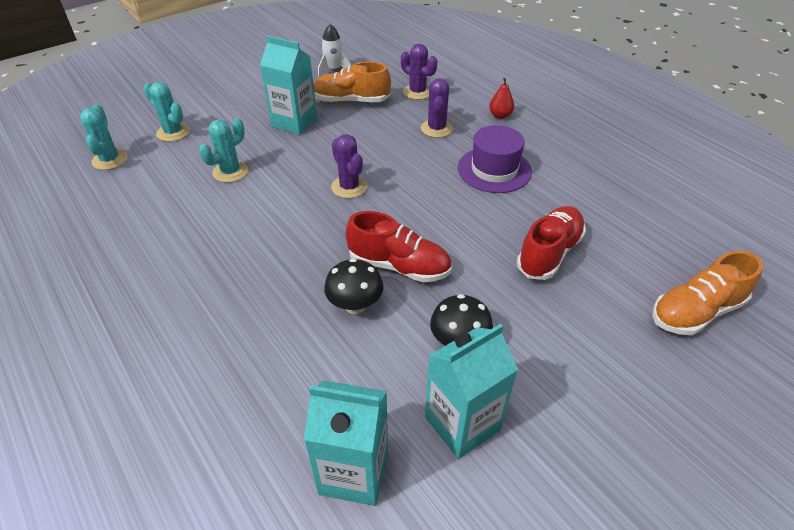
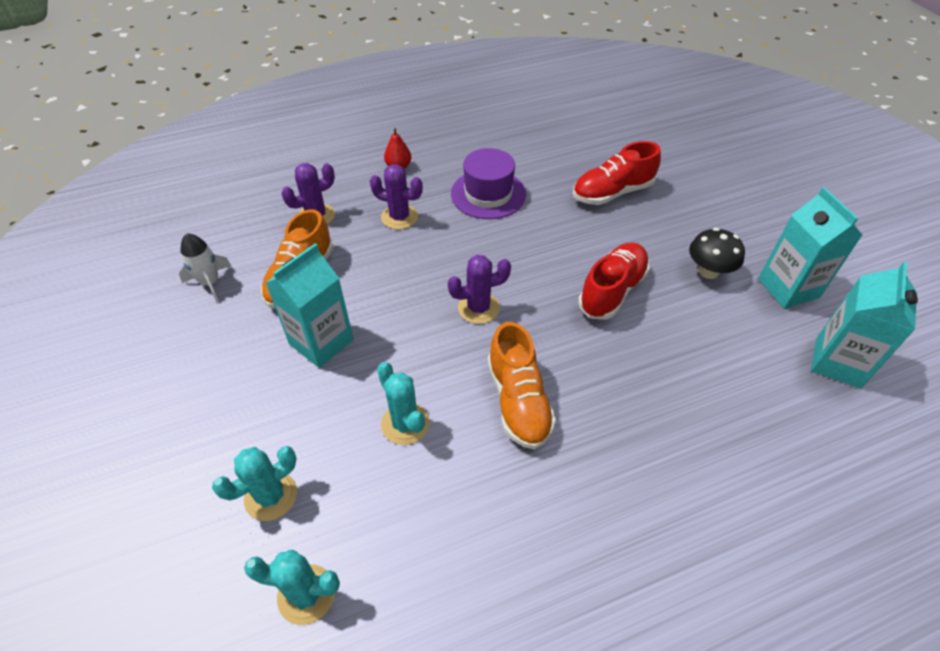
camera: 75 degrees left, 5 degrees up
black mushroom [324,258,384,314] -> none
red shoe [517,206,586,280] -> red shoe turned 75 degrees counterclockwise [573,141,661,205]
orange shoe [652,251,763,335] -> orange shoe moved to [488,322,556,449]

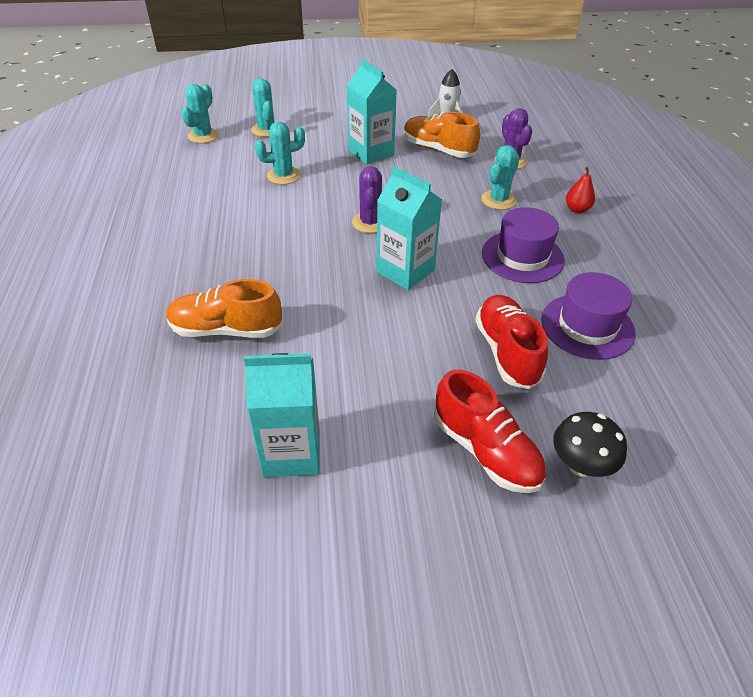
camera: 105 degrees right, 5 degrees down
purple cactus [370,164,423,229] -> turquoise cactus [481,145,520,210]
orange shoe [488,322,556,449] -> orange shoe moved to [166,279,282,338]
red shoe [578,242,650,320] -> red shoe moved to [434,370,546,493]
black mushroom [689,228,745,279] -> black mushroom moved to [553,412,627,477]
turquoise carton [811,262,918,388] -> turquoise carton moved to [376,167,442,290]
none -> purple hat [541,272,636,360]

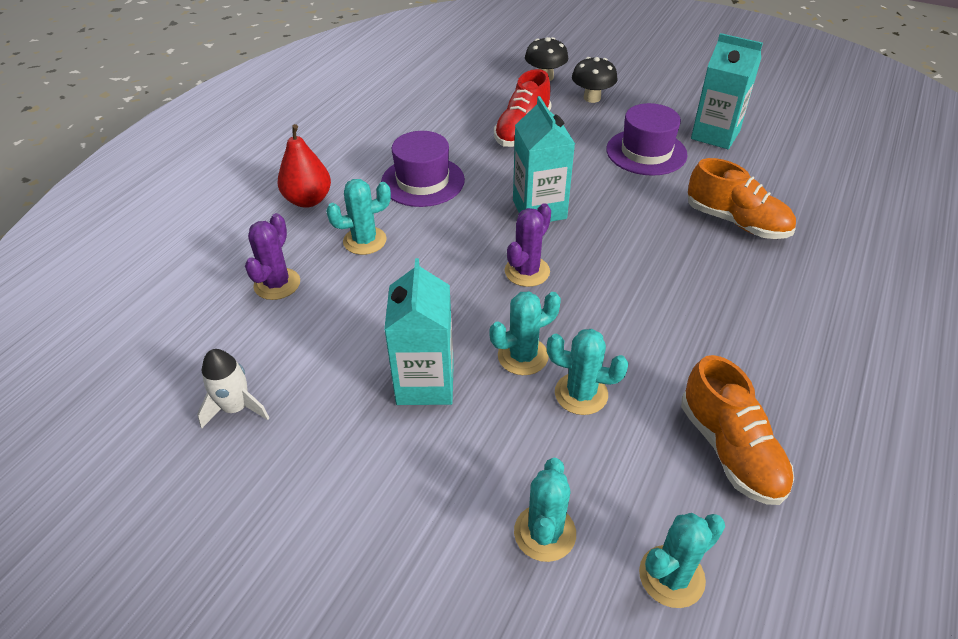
camera: 145 degrees left, 0 degrees up
orange shoe [404,112,480,158] -> orange shoe moved to [681,355,794,505]
red shoe [434,370,546,493] -> black mushroom [572,57,618,103]
purple hat [541,272,636,360] -> purple hat moved to [606,103,688,176]
red pear [566,167,595,213] -> red pear [278,124,331,208], size x1.59
none -> turquoise cactus [489,291,561,375]

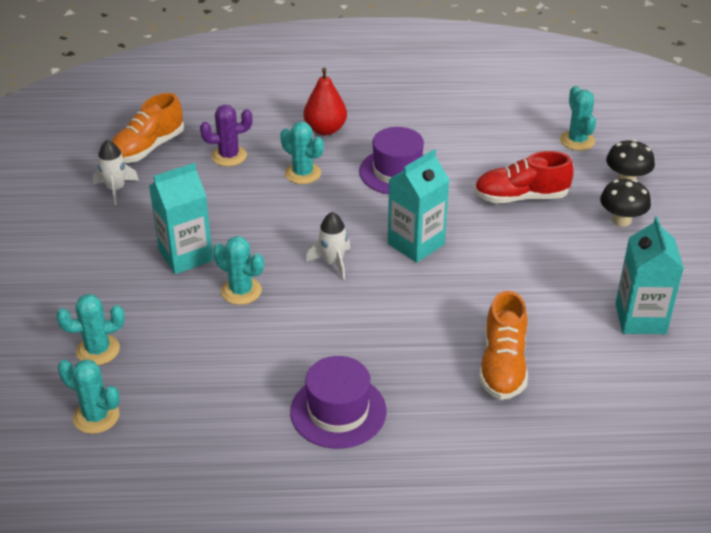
camera: 60 degrees right, 5 degrees down
purple cactus [505,203,551,287] -> white rocket [306,212,350,281]
turquoise cactus [547,329,628,415] -> turquoise cactus moved to [560,86,596,151]
purple hat [606,103,688,176] -> purple hat moved to [290,356,387,449]
orange shoe [681,355,794,505] -> orange shoe moved to [112,93,184,163]

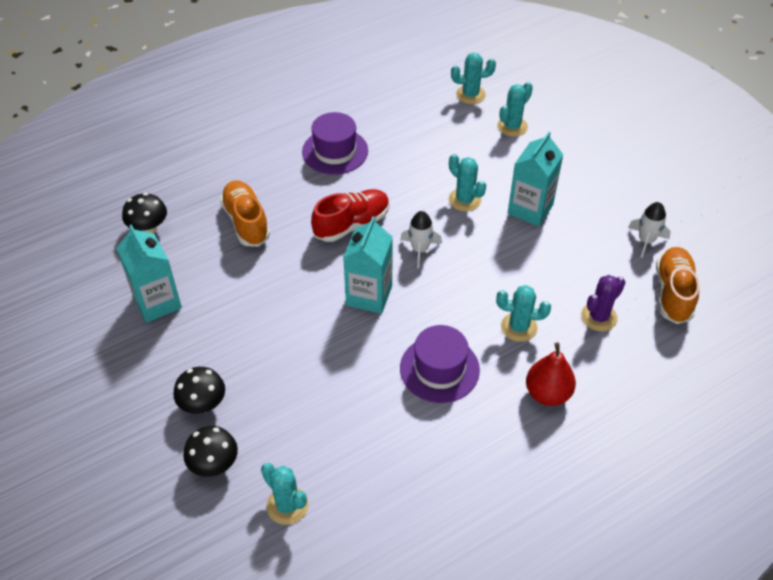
camera: 150 degrees right, 10 degrees up
turquoise cactus [213,236,264,305] -> turquoise cactus turned 45 degrees clockwise [449,154,486,212]
red shoe [474,151,574,203] -> red shoe moved to [311,189,389,242]
none -> black mushroom [122,193,167,233]

